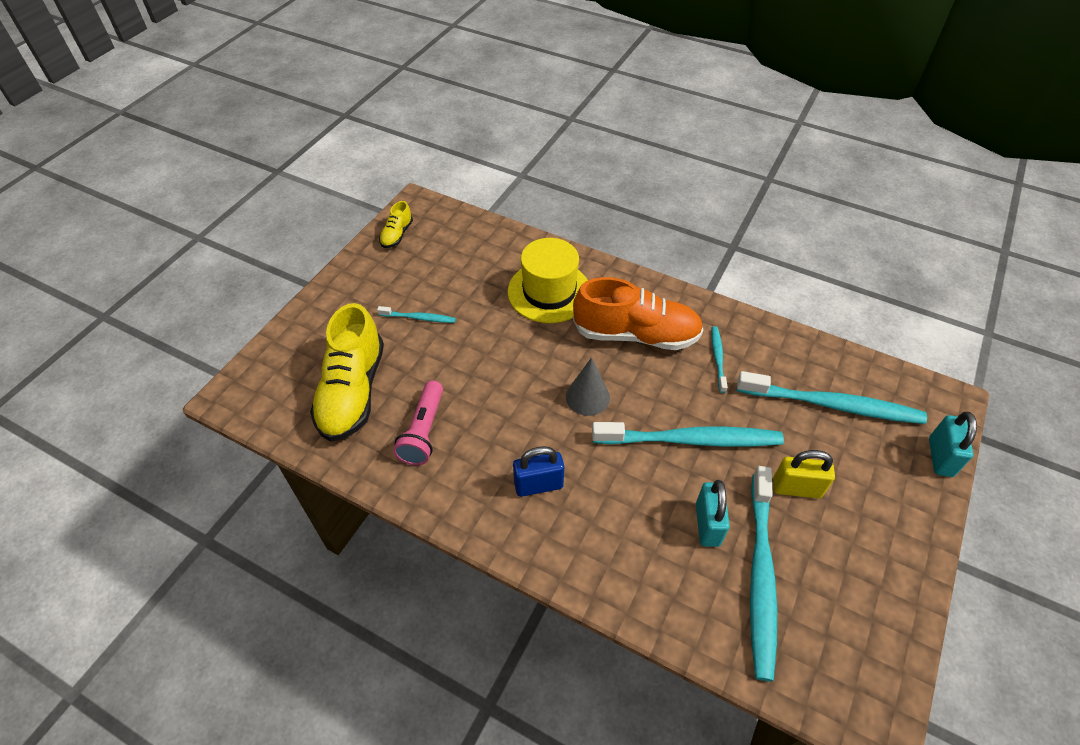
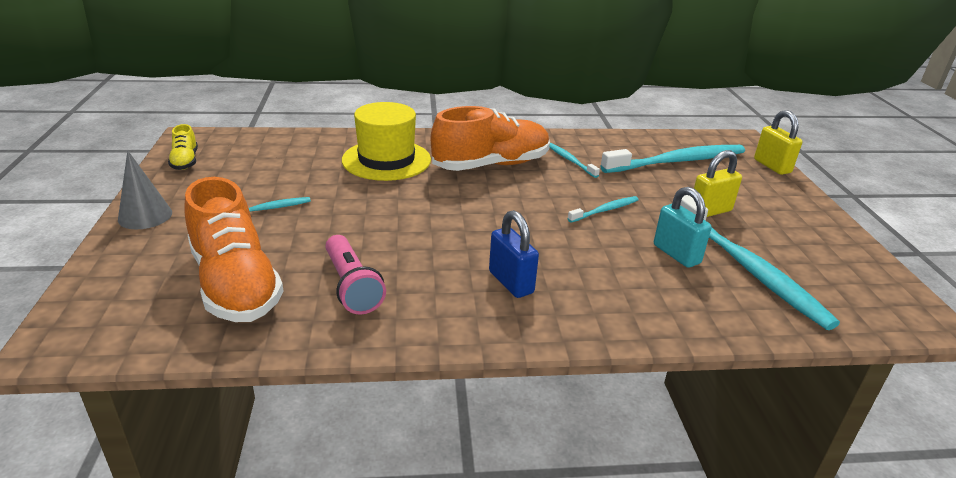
camera: 35 degrees left, 20 degrees down
yellow shoe [310,303,384,442] -> orange shoe [184,177,284,322]
blue padlock [513,446,564,497] -> blue padlock turned 75 degrees counterclockwise [489,210,539,298]
grey cone [566,357,610,416] -> grey cone moved to [118,150,172,229]
turquoise toothbrush [592,422,784,447] -> turquoise toothbrush [567,196,639,223], size x0.47
turquoise padlock [929,412,977,477] -> yellow padlock [754,110,802,175]

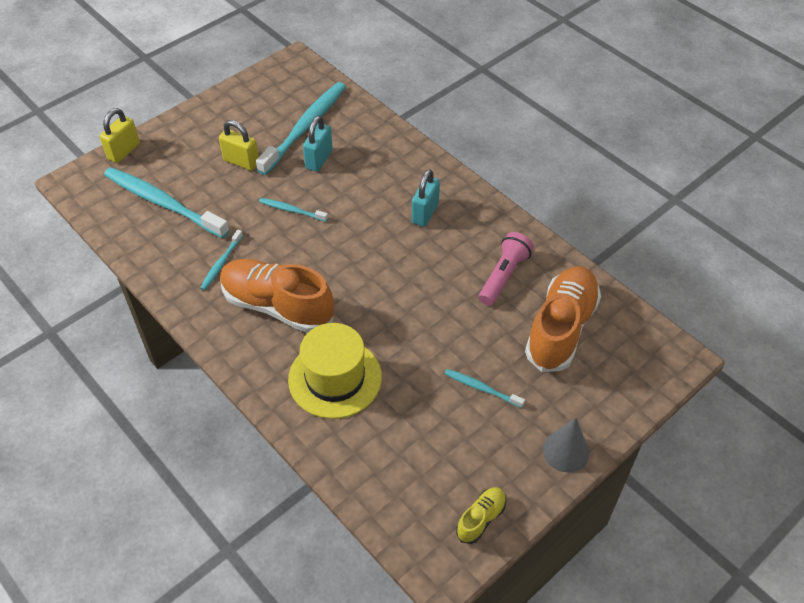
camera: 125 degrees left, 20 degrees up
blue padlock [489,210,539,298] -> turquoise padlock [412,169,440,227]

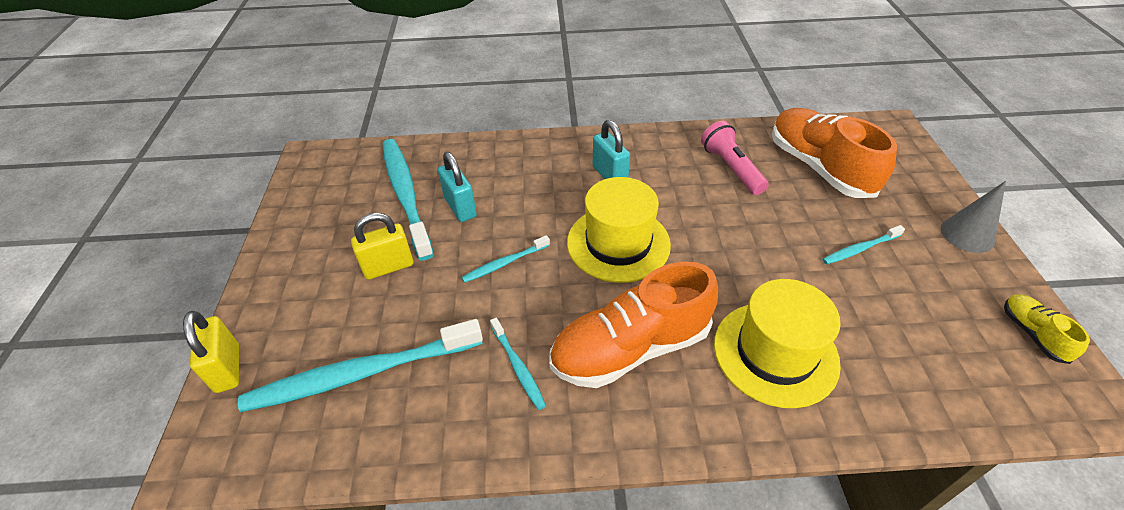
camera: 50 degrees left, 5 degrees down
none -> yellow hat [567,177,671,283]

